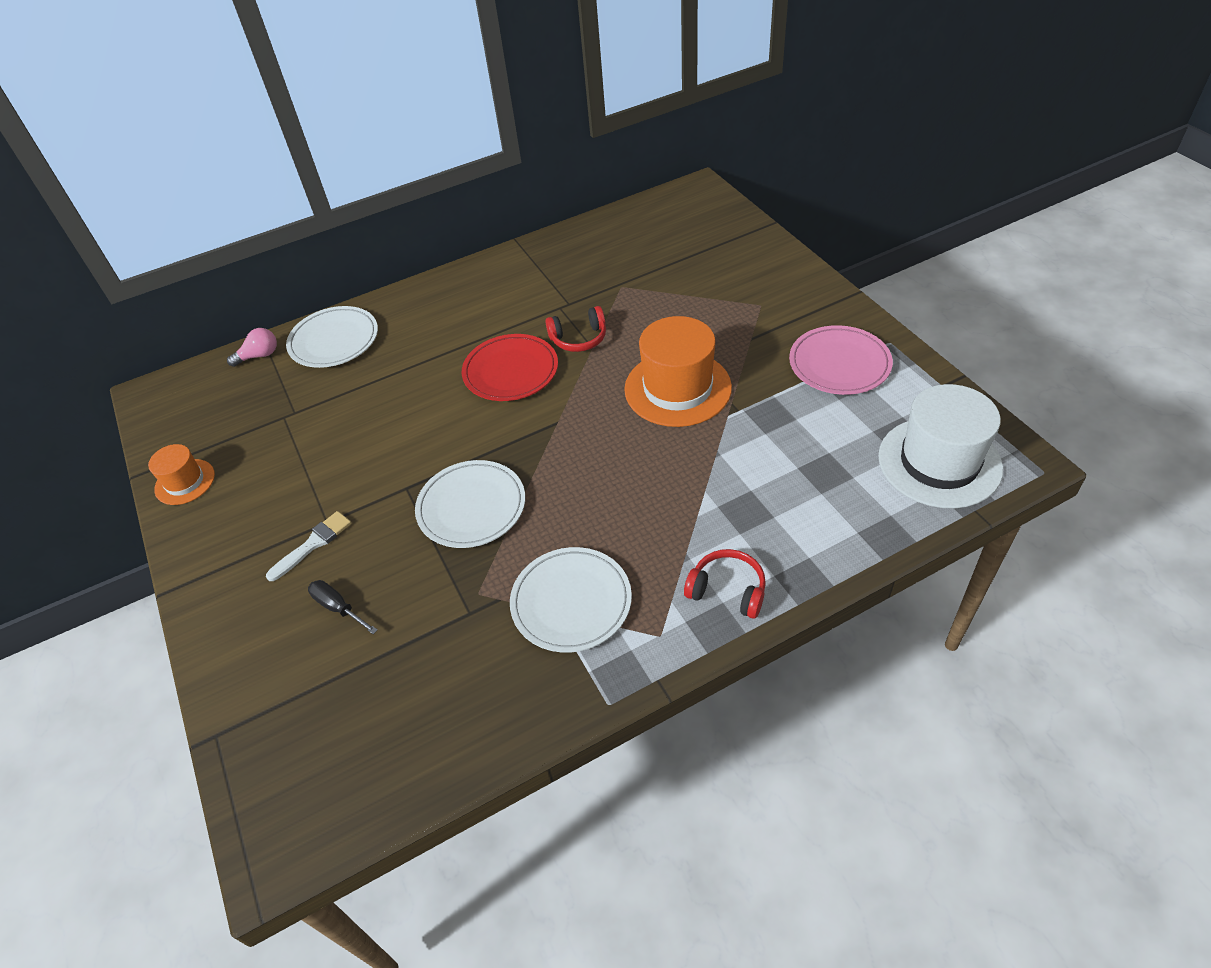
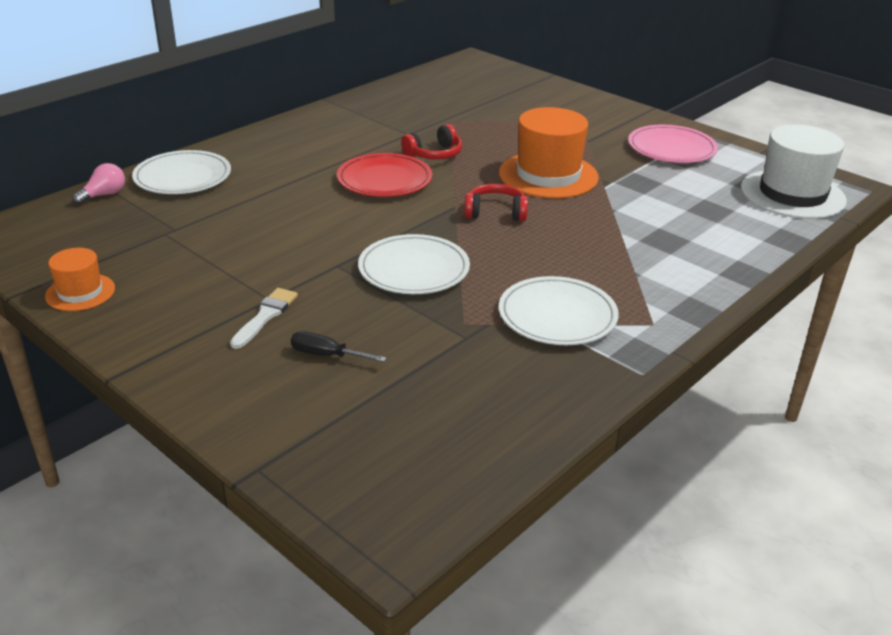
camera: 25 degrees left, 15 degrees down
red headphones [684,549,766,619] -> red headphones moved to [465,184,528,221]

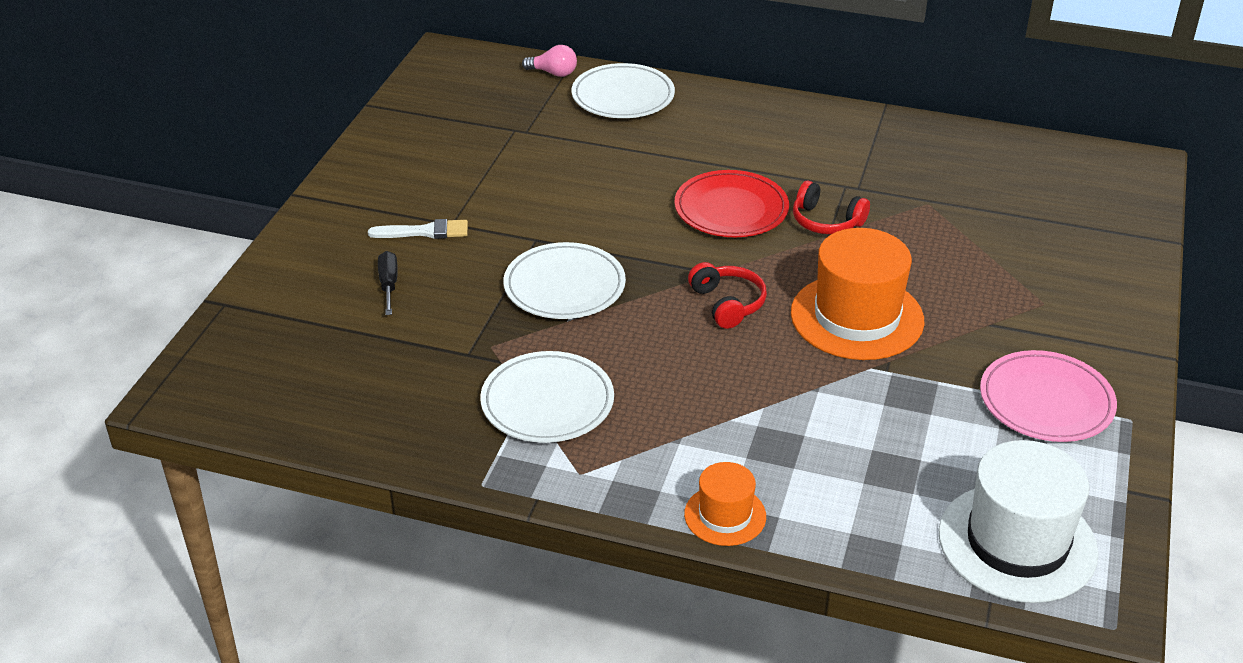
camera: 65 degrees right, 5 degrees up
orange hat [45,248,115,311] -> orange hat moved to [684,462,766,546]

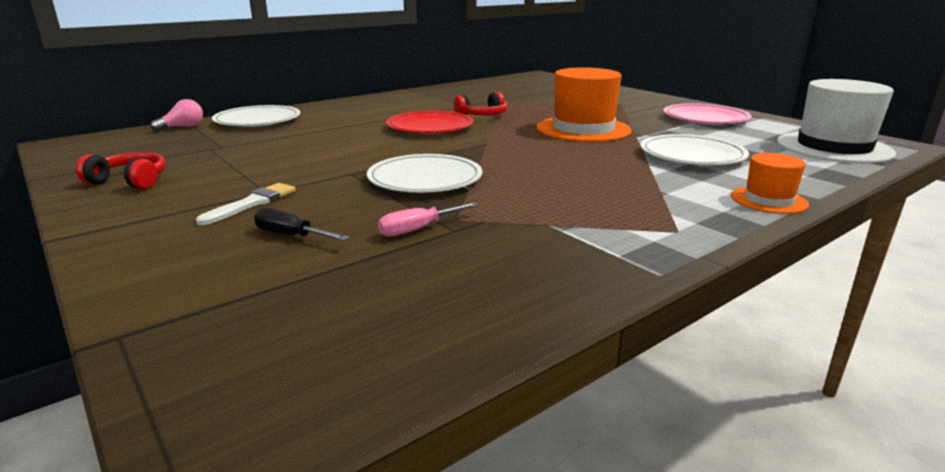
camera: 55 degrees left, 15 degrees down
white plate [480,351,614,443] -> white plate moved to [640,134,749,165]
red headphones [688,262,767,329] -> red headphones moved to [76,152,166,189]
none -> pink screwdriver [378,202,478,237]

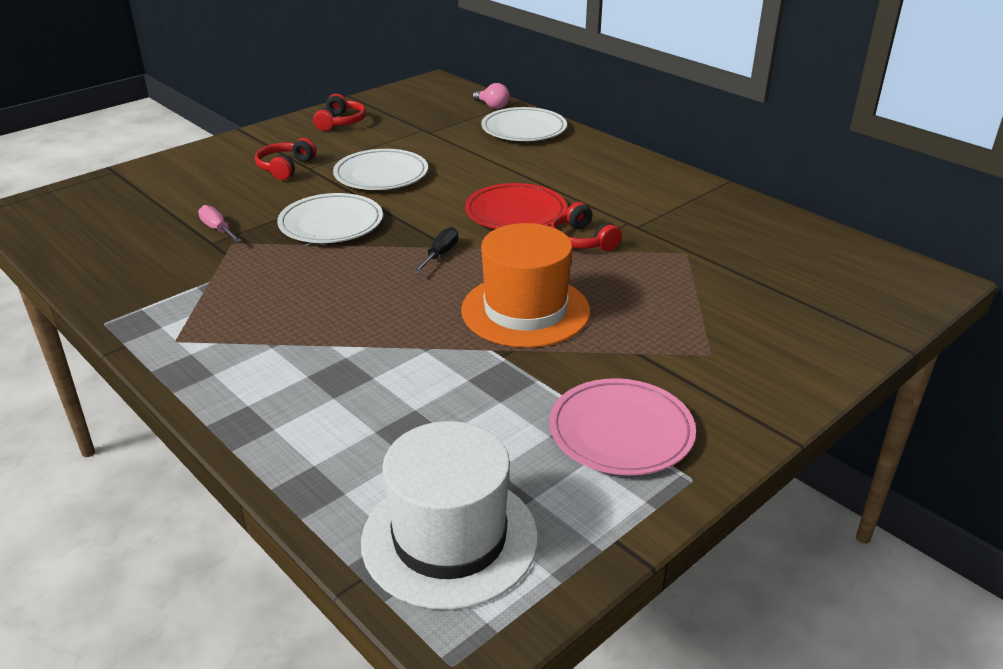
camera: 85 degrees right, 10 degrees up
white brush [196,183,296,225] -> red headphones [255,138,317,180]
black screwdriver [254,207,349,240] -> black screwdriver moved to [413,227,458,274]
white plate [640,134,749,165] -> white plate moved to [333,149,428,190]
orange hat [731,153,809,214] -> none

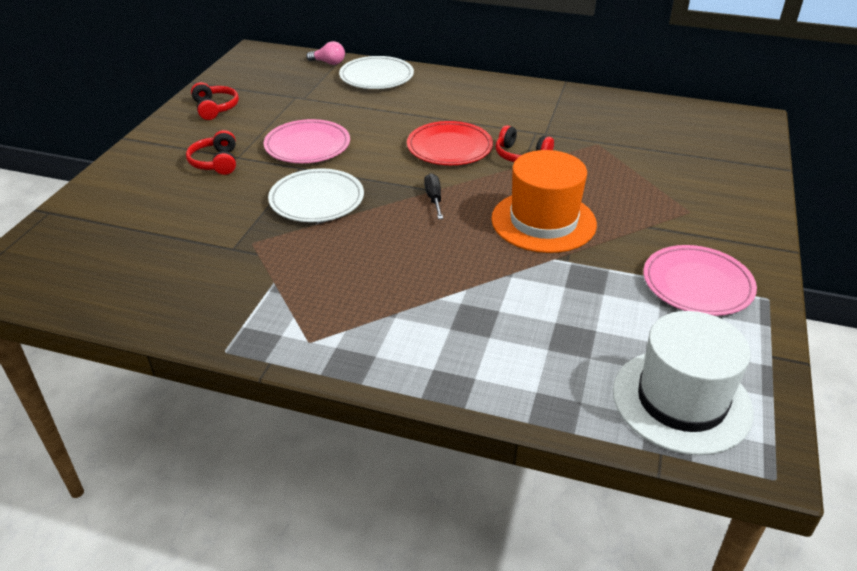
camera: 30 degrees left, 5 degrees up
pink screwdriver [198,205,242,243] -> none
white plate [333,149,428,190] -> pink plate [263,119,350,163]

